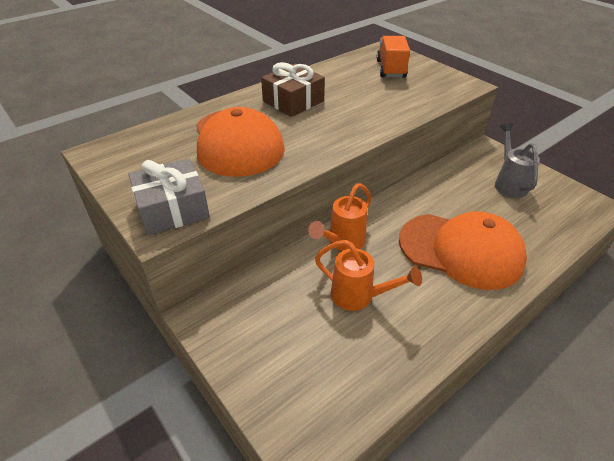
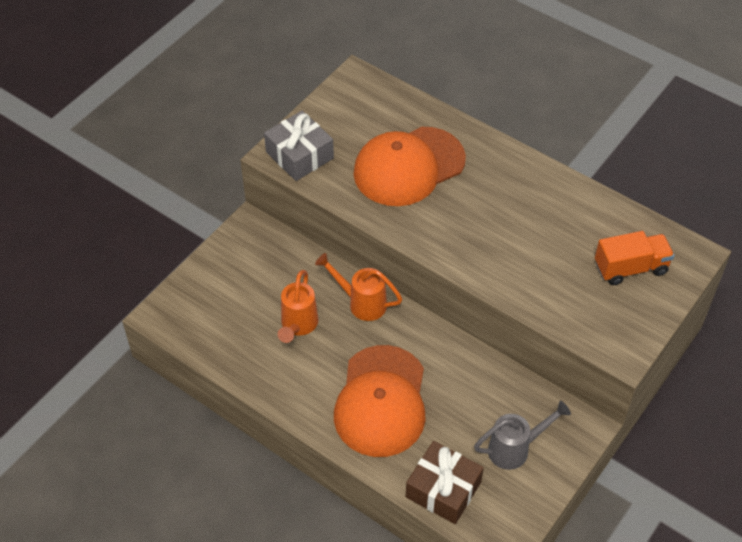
camera: 75 degrees right, 10 degrees up
brown gift [261,62,325,117] -> brown gift moved to [406,441,484,524]

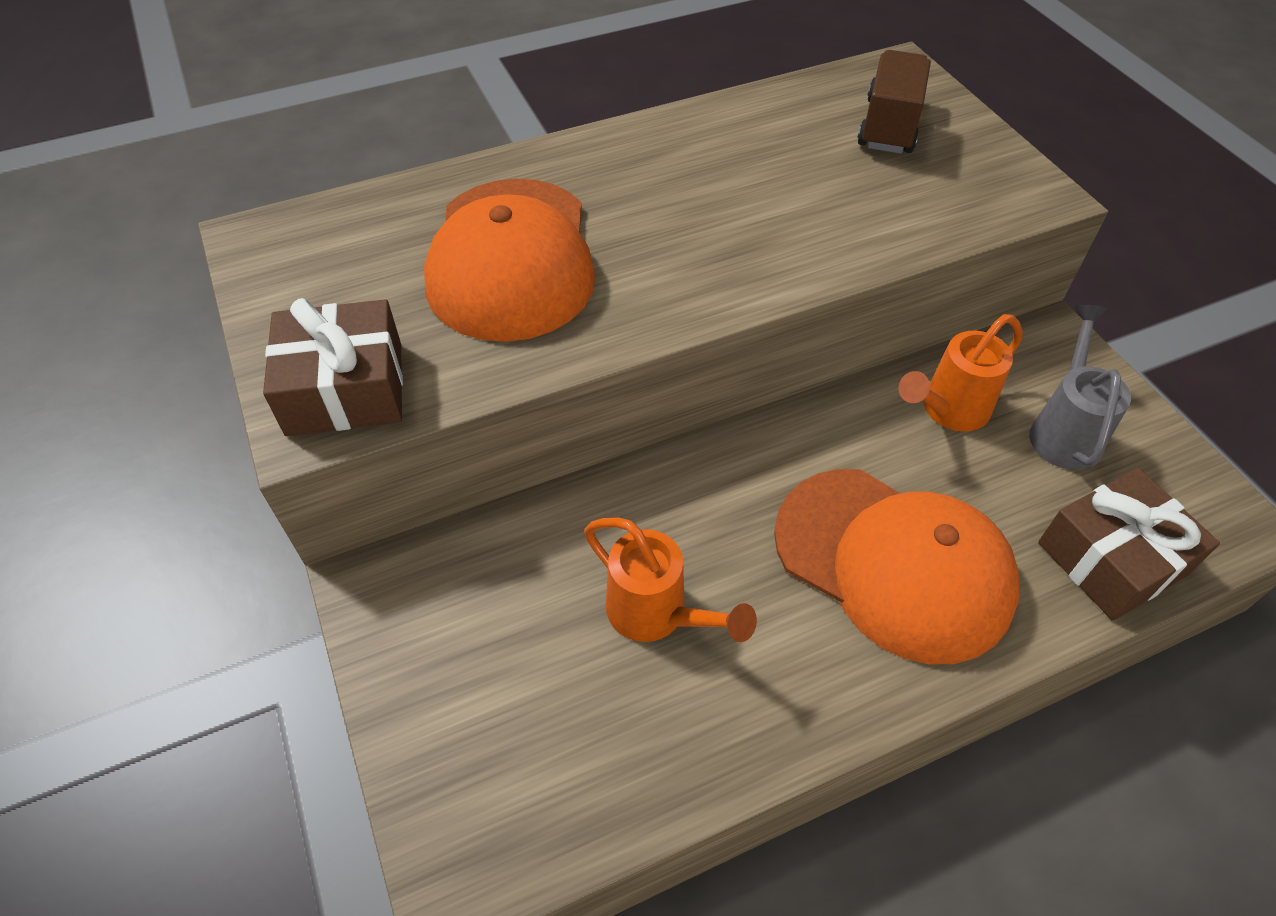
camera: 60 degrees left, 0 degrees up
grey gift [264,111,334,181] -> brown gift [263,298,403,436]
orange watering can [315,253,402,321] -> orange watering can moved to [899,314,1023,432]
orange truck [595,231,674,285] -> brown truck [857,50,931,154]

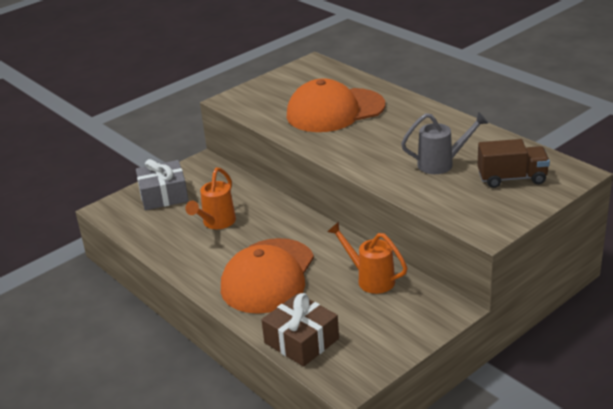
camera: 75 degrees right, 20 degrees down
brown gift [263,298,403,436] -> none
grey watering can [1029,305,1131,470] -> grey watering can moved to [401,112,488,174]
none -> grey gift [136,159,189,210]

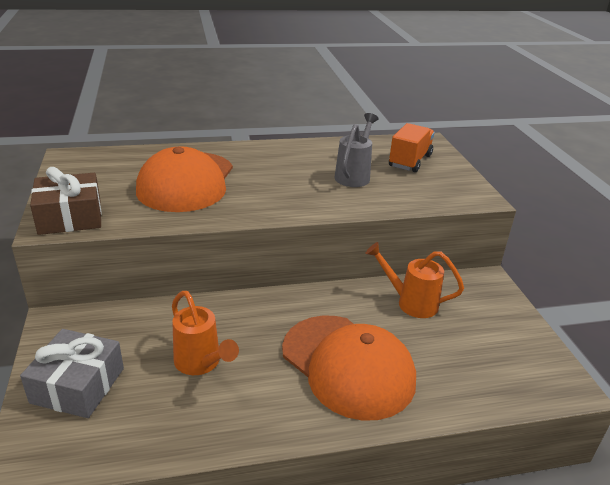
camera: 65 degrees left, 0 degrees up
brown gift [261,293,339,367] -> brown gift moved to [30,167,102,235]
orange watering can [327,222,407,294] -> orange watering can turned 45 degrees clockwise [365,242,464,318]
brown truck [478,139,550,188] -> orange truck [389,123,435,172]

